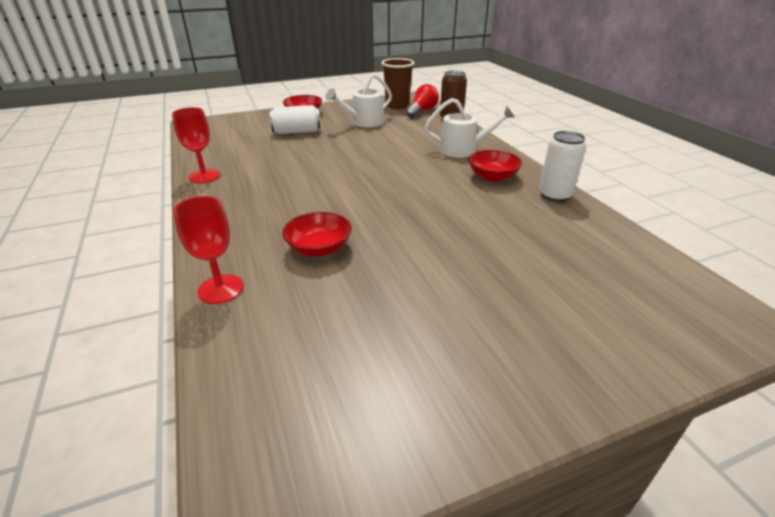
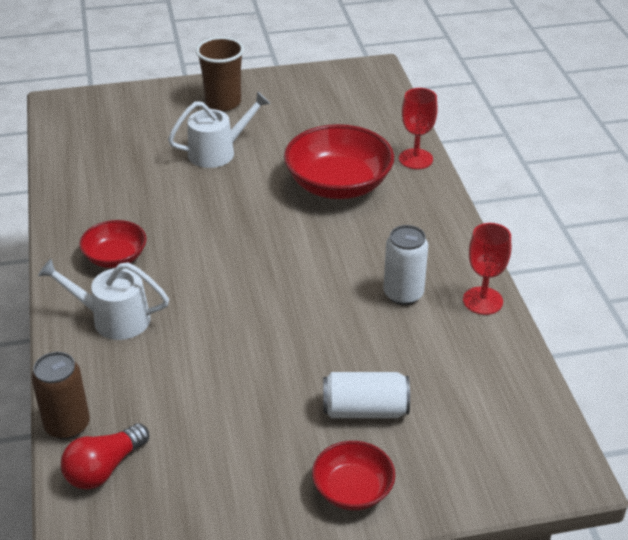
camera: 170 degrees left, 5 degrees up
red bowl [282,212,352,256] -> red bowl [284,124,394,199], size x1.78
white watering can [325,74,392,127] -> white watering can moved to [168,91,270,168]
brown cup [381,58,414,109] -> brown cup moved to [196,37,244,111]
white can [539,131,586,202] -> white can moved to [384,225,428,305]

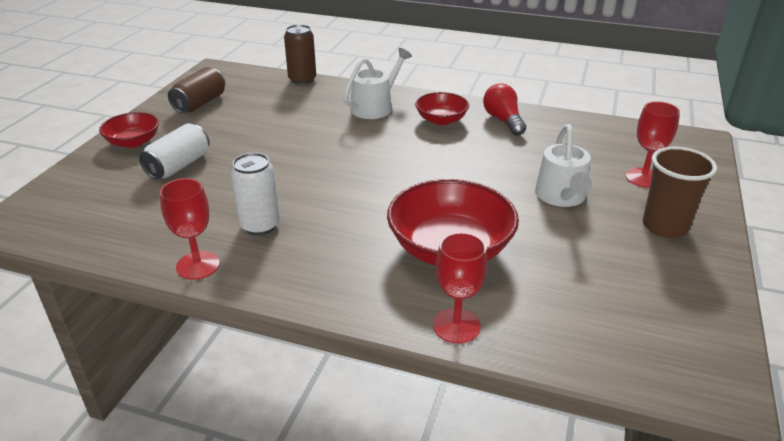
camera: 120 degrees right, 5 degrees down
red light bulb [61,423,149,490] -> red light bulb moved to [483,84,526,136]
none -> brown can [168,67,225,113]
none -> red goblet [626,101,680,188]

